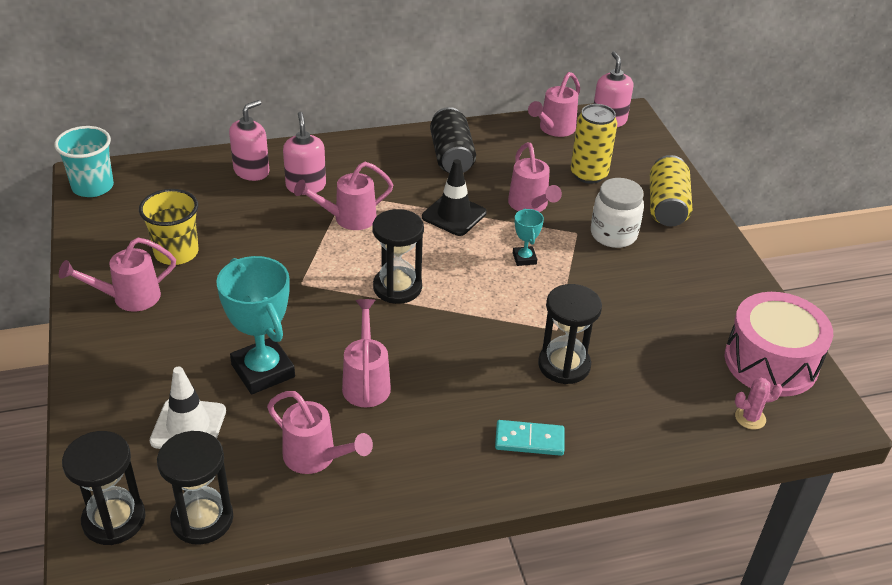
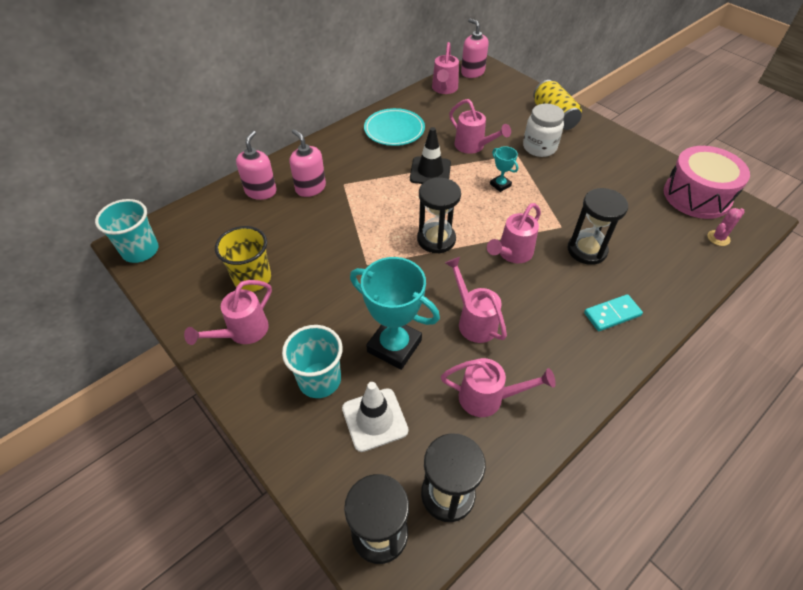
camera: 25 degrees left, 10 degrees up
pink watering can [294,162,393,230] -> pink watering can moved to [487,203,541,263]
black can [430,107,476,173] -> turquoise plate [364,108,425,146]
yellow can [570,104,617,184] -> none
none -> turquoise cup [282,325,343,398]

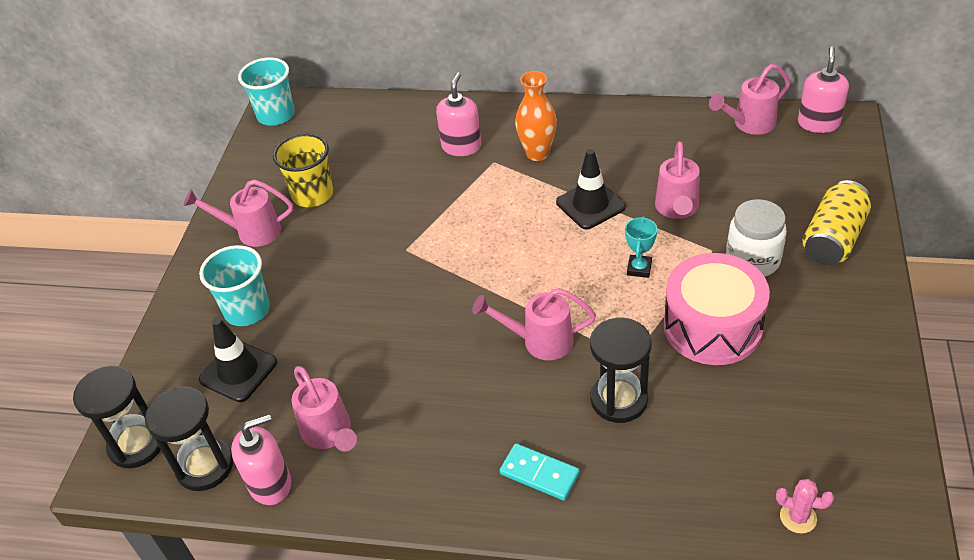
camera: 55 degrees right, 5 degrees down
pink soap dispenser [236,131,277,200] -> pink soap dispenser moved to [231,414,291,505]
white traffic cone [342,382,408,452] -> black traffic cone [199,318,277,402]
turquoise trophy [350,257,440,370] -> none
turquoise plate [364,108,425,146] -> none
black hourglass [417,178,461,254] -> none
pink watering can [445,257,507,343] -> none
pink drum [664,146,750,219] -> pink drum moved to [664,253,770,365]
none -> orange vase [515,71,557,161]

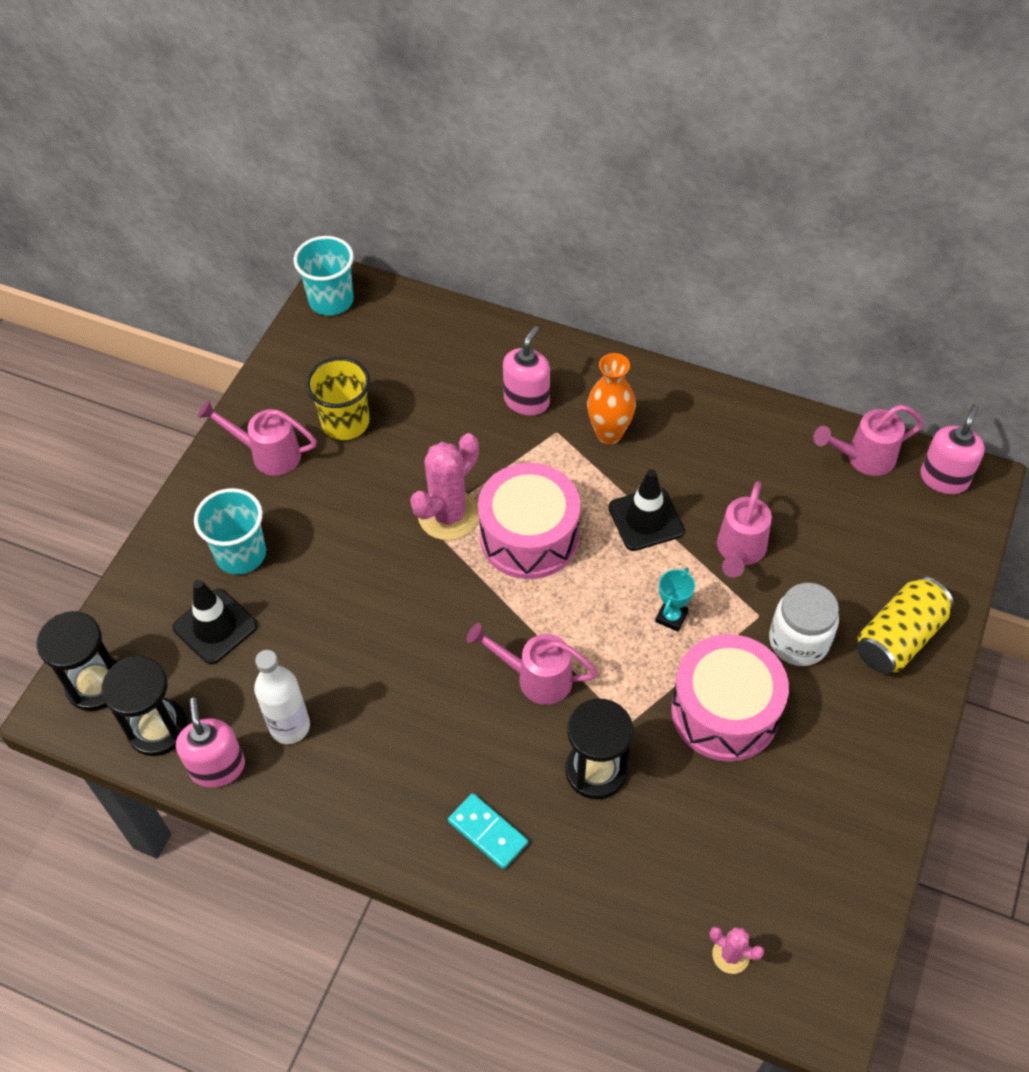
camera: 10 degrees right, 10 degrees up
pink soap dispenser [231,414,291,505] -> pink soap dispenser turned 90 degrees counterclockwise [176,698,245,787]
pink watering can [292,366,357,452] -> white bottle [254,650,310,744]
none -> pink cactus [410,433,479,540]
none -> pink drum [478,463,581,579]

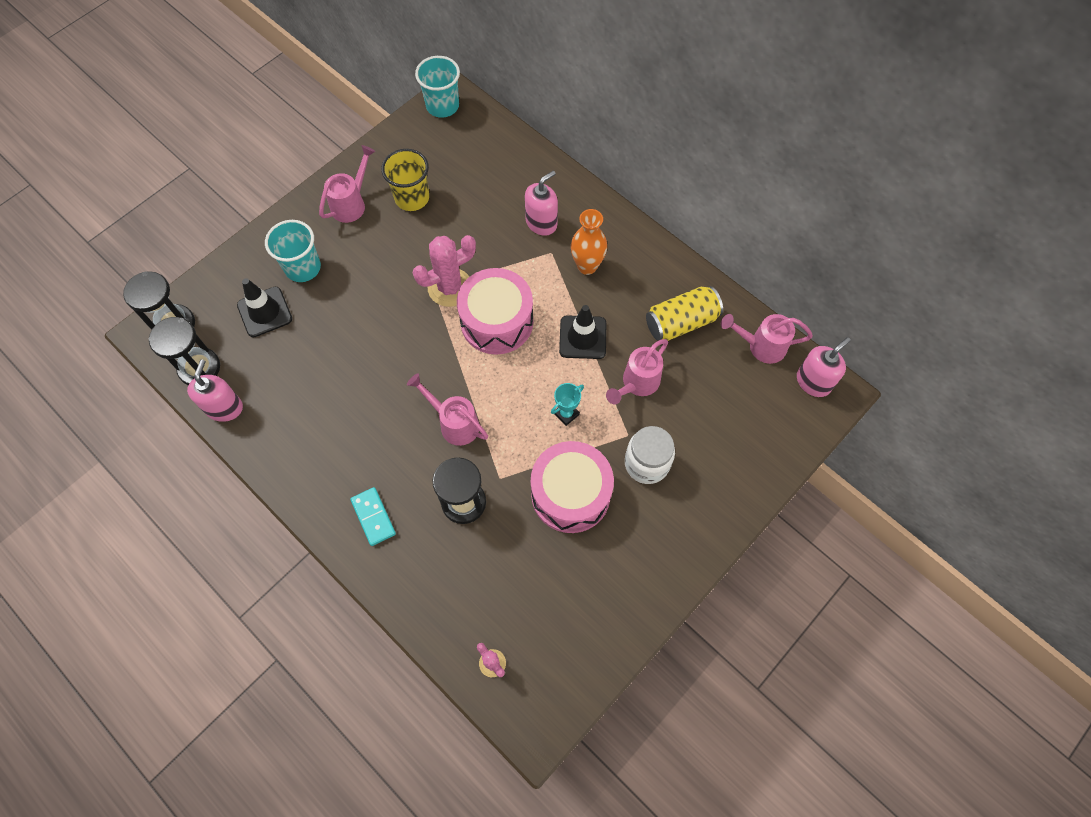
camera: 20 degrees right, 10 degrees up
pink watering can [198,400,317,476] -> pink watering can turned 90 degrees clockwise [319,145,376,223]
white bottle [254,650,310,744] -> none
yellow can [857,577,954,674] -> yellow can moved to [646,286,723,341]

